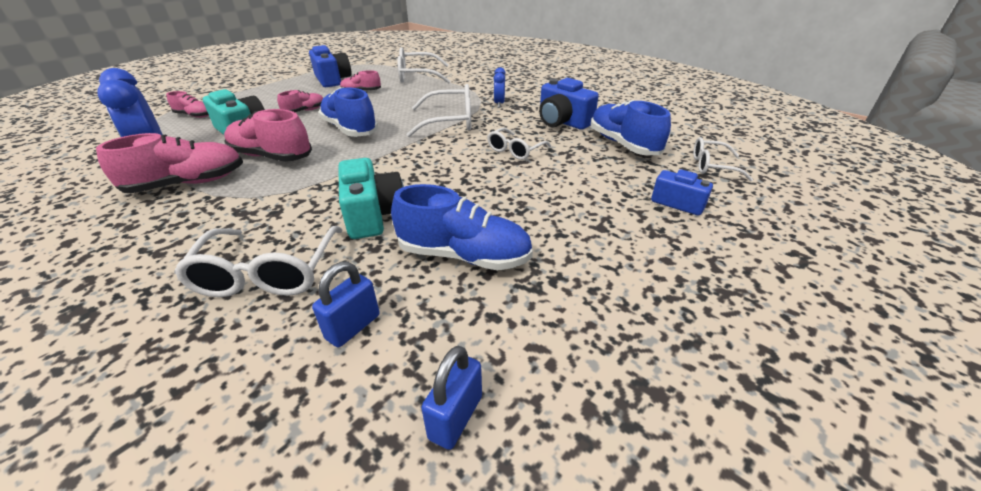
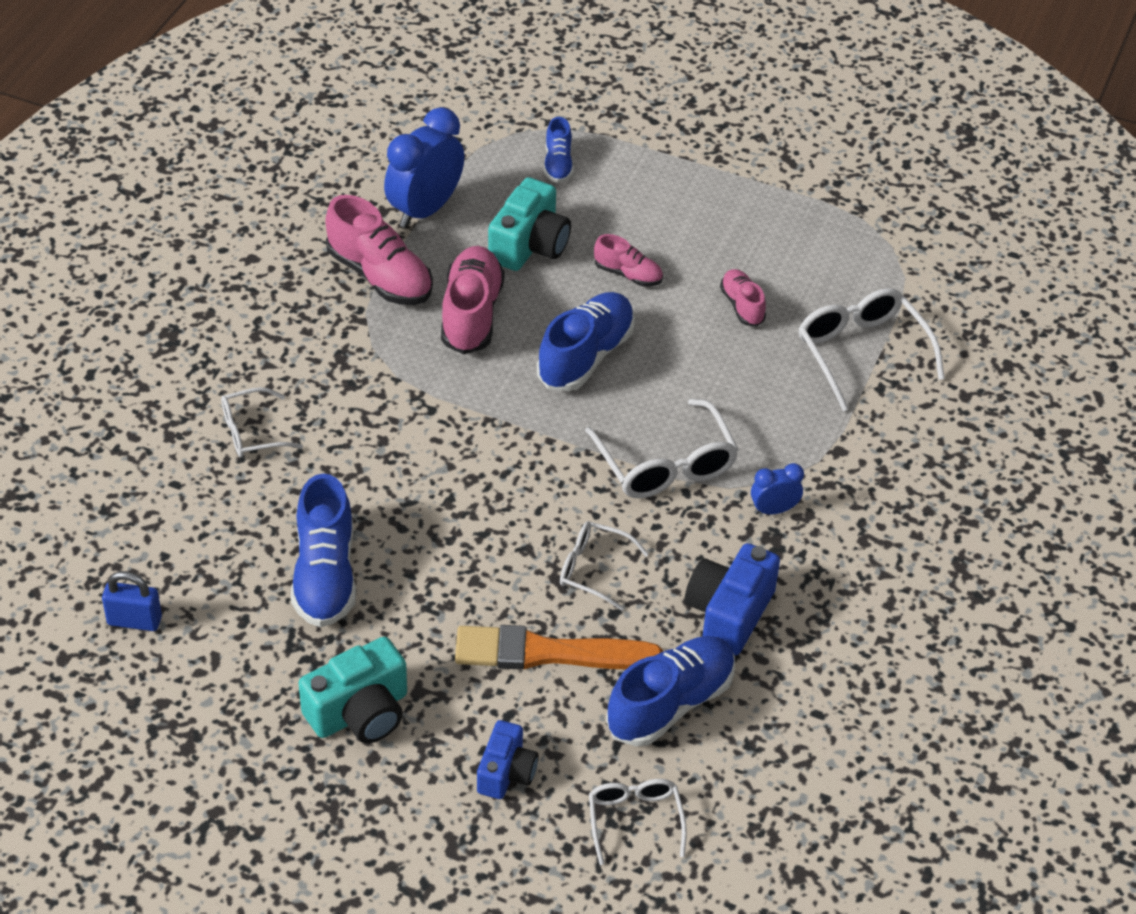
camera: 70 degrees right, 10 degrees up
pink shoe [166,91,209,118] -> blue shoe [544,117,574,183]
white glasses [174,226,343,297] -> white glasses [221,387,303,457], size x0.62
blue camera [309,45,352,87] -> none
blue padlock [312,261,380,347] -> none
turquoise camera [338,158,404,239] -> turquoise camera moved to [298,637,407,743]
none -> orange brush [455,625,663,670]

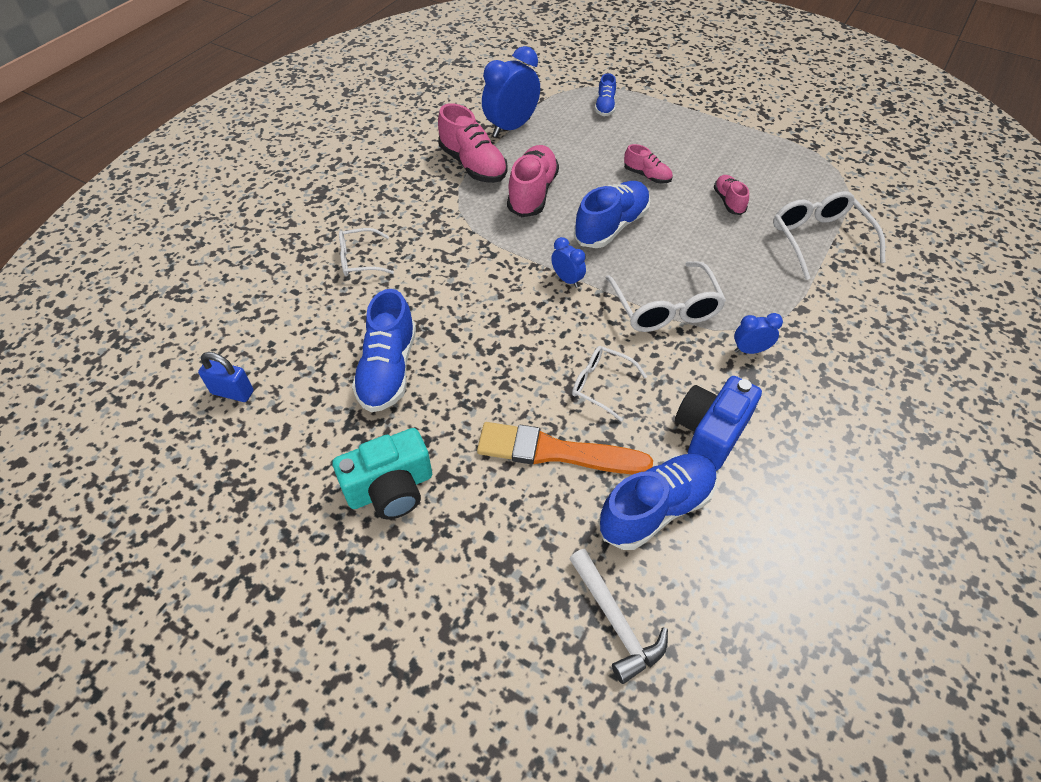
camera: 10 degrees right, 5 degrees up
blue camera [477,720,539,799] -> none
turquoise camera [488,177,571,271] -> none
white glasses [589,779,687,865] -> white hammer [569,549,668,684]
none -> blue clock [551,237,586,288]

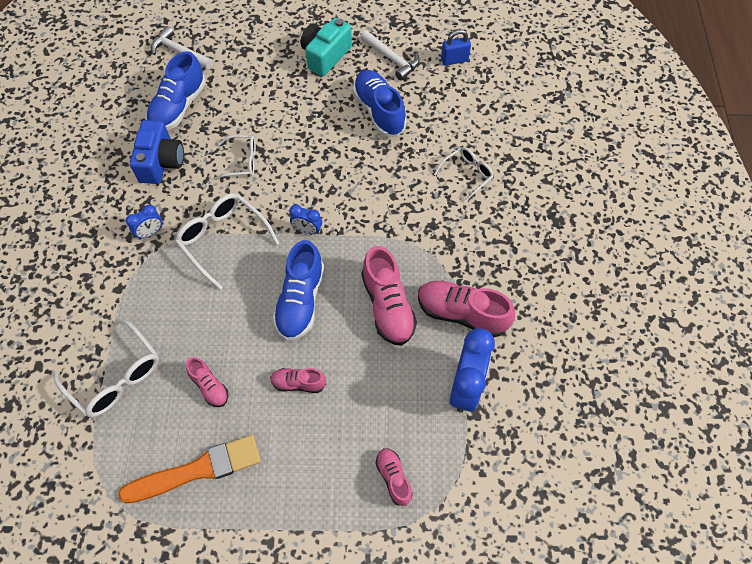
camera: 150 degrees right, 10 degrees up
orange brush [477,422,653,474] -> orange brush moved to [118,435,261,503]
blue shoe [595,73,616,116] -> pink shoe [376,448,413,506]
none -> white hammer [360,30,420,81]

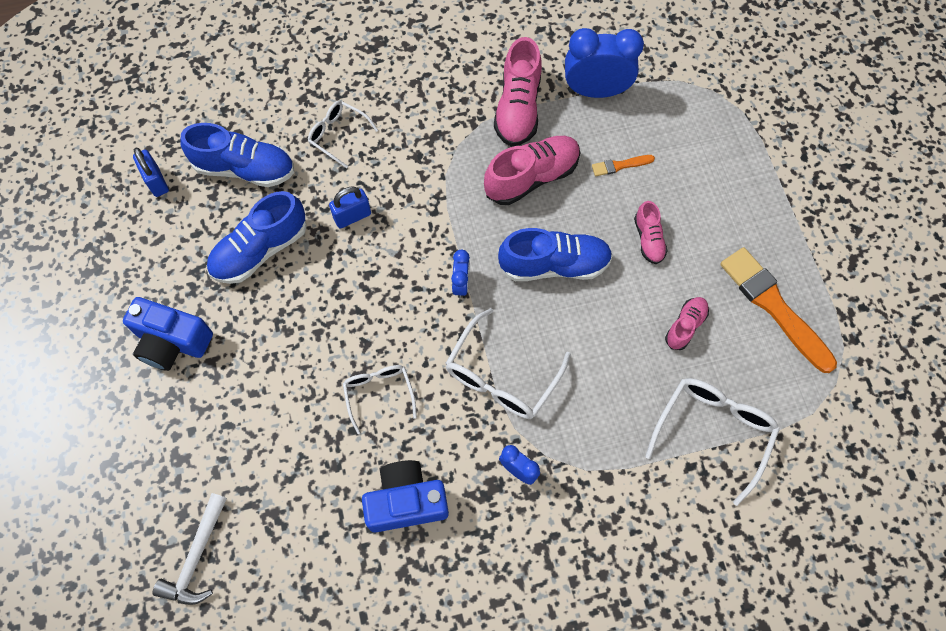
camera: 105 degrees left, 5 degrees up
blue shoe [146,51,206,130] -> blue shoe moved to [180,123,294,187]
turquoise camera [301,18,352,76] -> blue camera [123,297,213,371]
white hammer [360,30,420,81] -> none
pink shoe [376,448,413,506] -> none
none -> blue padlock [329,186,371,229]
none -> orange brush [592,155,655,176]

